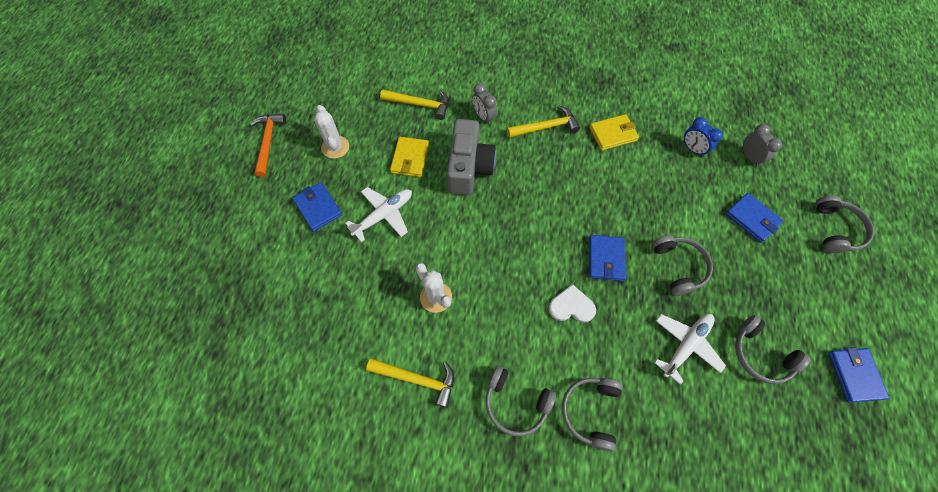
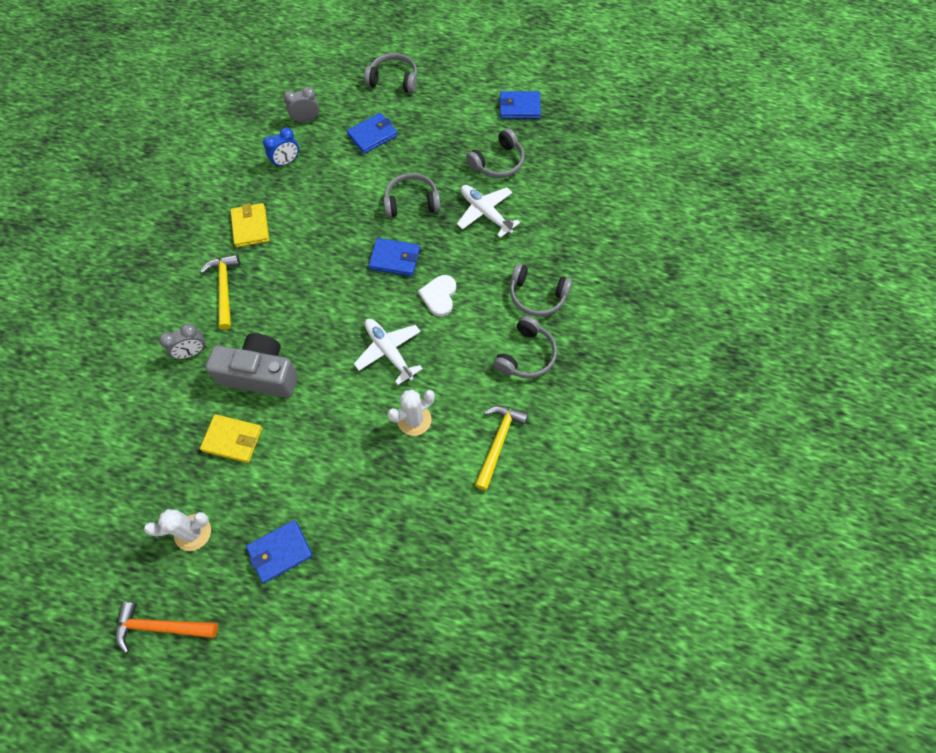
camera: 85 degrees left, 0 degrees up
white plane [345,187,412,242] -> white plane moved to [354,319,423,385]
yellow hammer [380,90,448,120] -> none

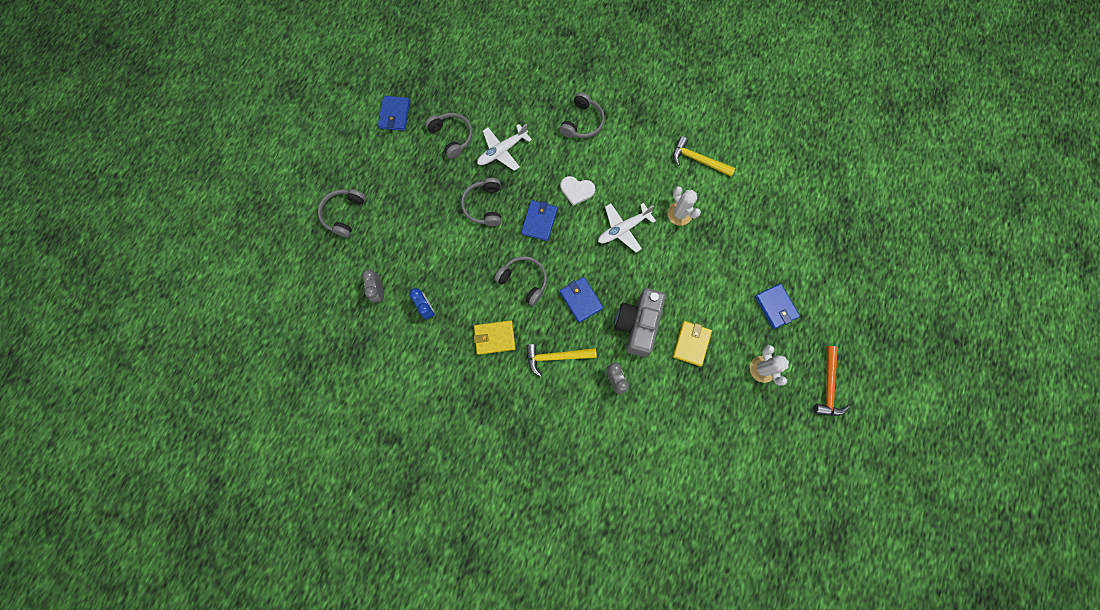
camera: 85 degrees left, 10 degrees up
blue wallet [347,113,398,154] -> blue wallet moved to [560,277,604,323]
grey headphones [494,316,557,378] -> grey headphones moved to [495,256,547,306]

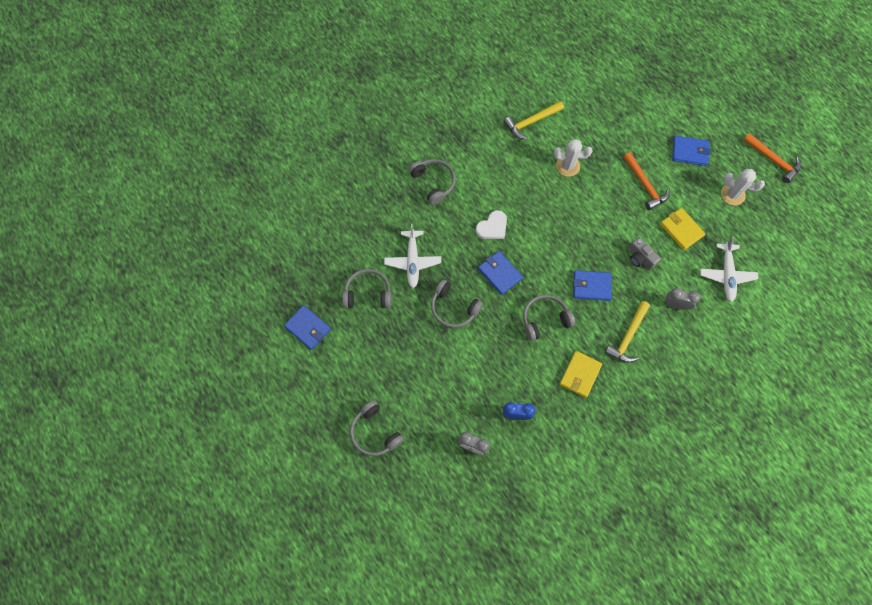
camera: 55 degrees left, 5 degrees down
white plane [598,203,656,252] -> white plane moved to [700,237,759,302]
grey camera [615,288,666,357] -> grey camera [629,237,661,270], size x0.52
none -> orange hammer [623,152,670,210]

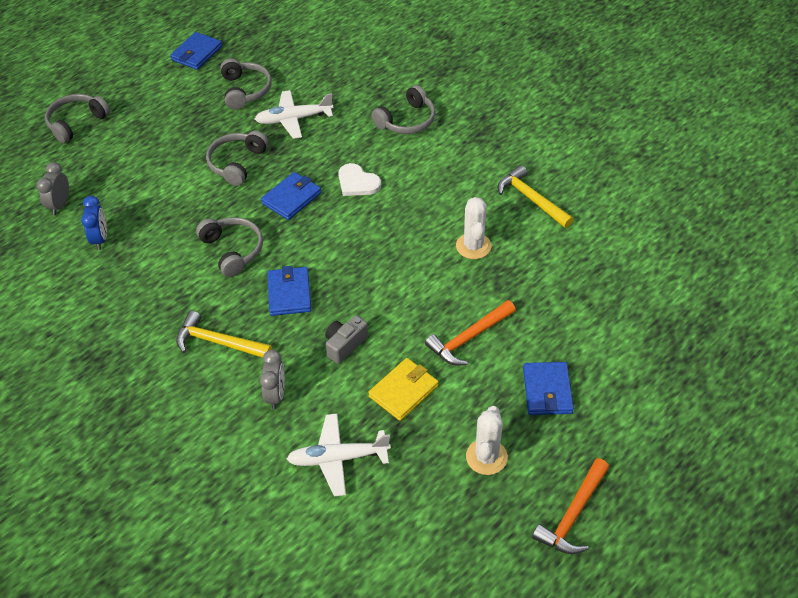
camera: 80 degrees right, 20 degrees down
yellow wallet [560,351,602,398] -> none

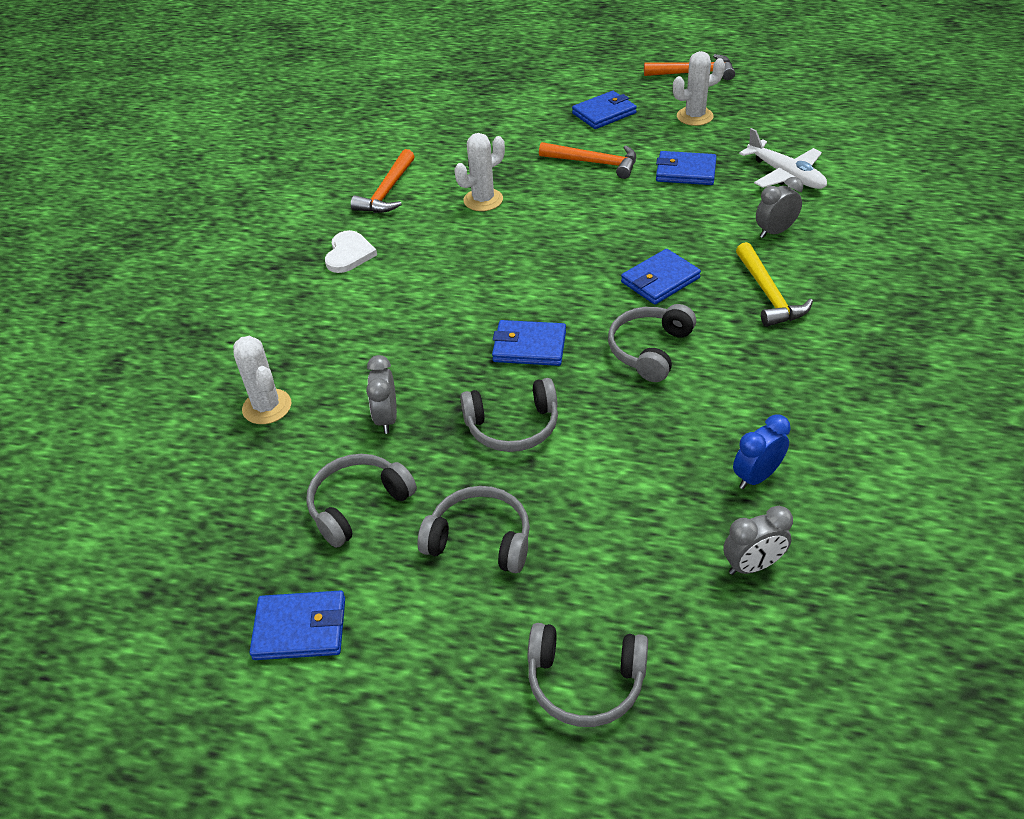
camera: 120 degrees left, 5 degrees down
white plane [255,90,334,139] -> grey clock [366,355,397,434]
grey camera [325,315,368,364] -> none
white heart [338,163,381,196] -> white heart moved to [325,230,377,273]
yellow wallet [368,358,438,421] -> blue wallet [656,151,717,185]
grey headphones [371,85,435,134] -> grey headphones moved to [418,486,530,573]
yellow hammer [498,165,574,228] -> orange hammer [351,149,415,213]
none -> white cactus [233,336,291,424]

